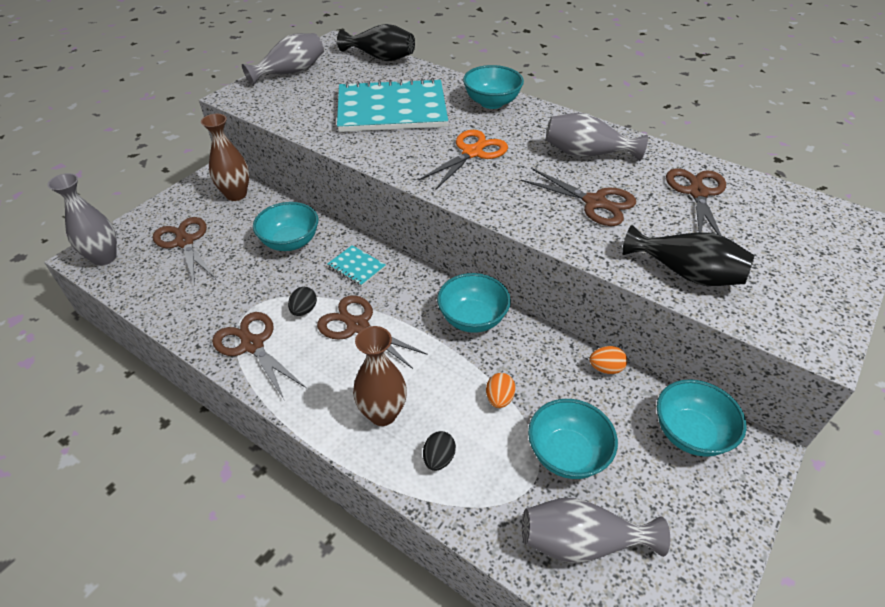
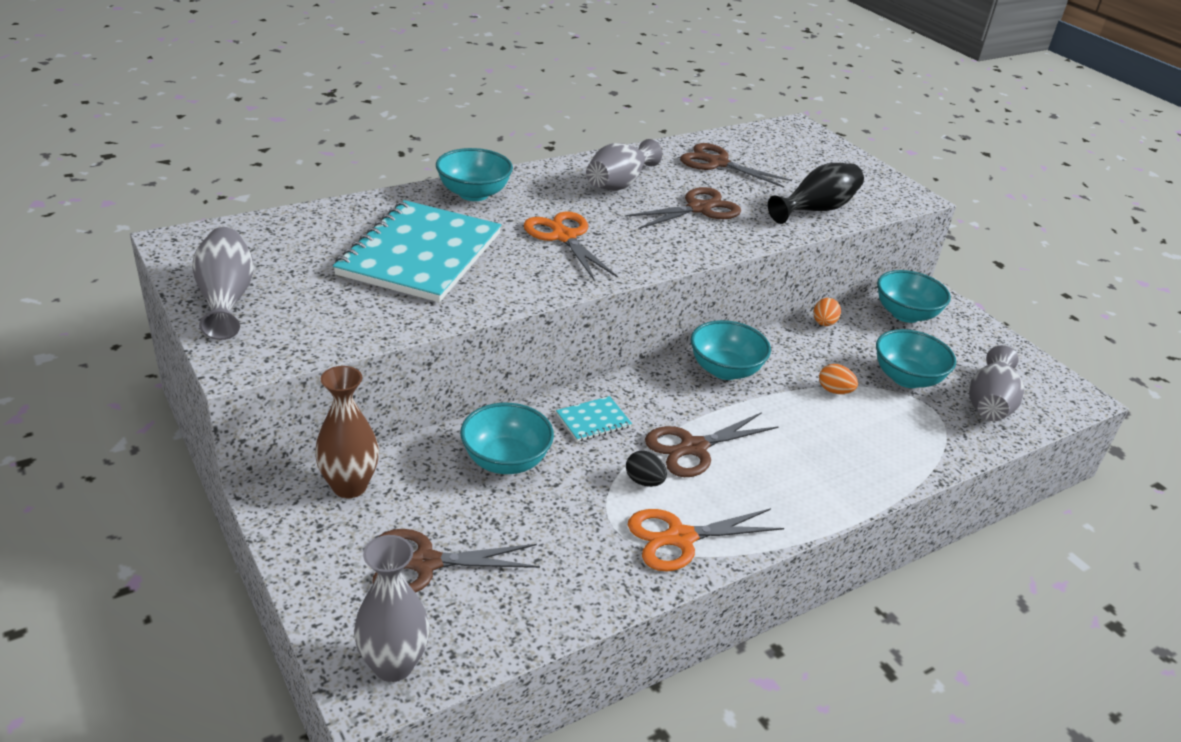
camera: 70 degrees left, 10 degrees down
brown scissors [212,312,306,401] -> orange scissors [628,508,784,571]
black vase [337,24,415,61] -> none
brown vase [353,326,407,426] -> none
black egg [423,431,456,471] -> none

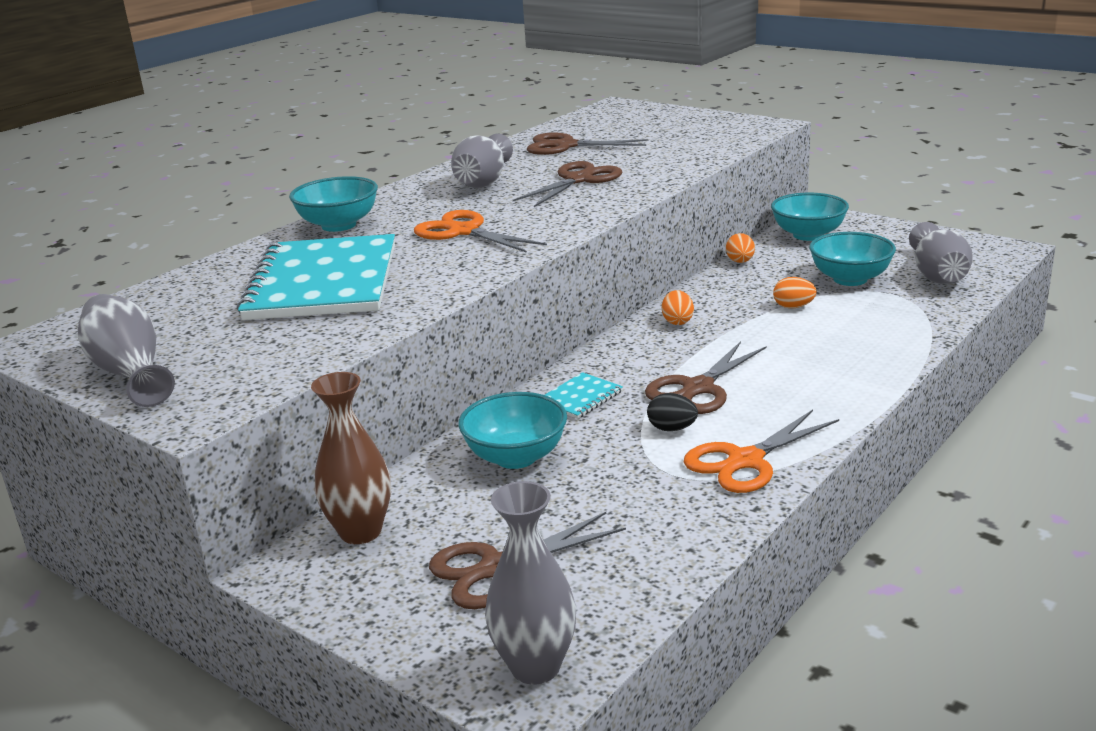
camera: 15 degrees left, 10 degrees down
turquoise bowl [691,320,771,380] -> orange egg [662,290,694,325]
black vase [768,163,864,224] -> none

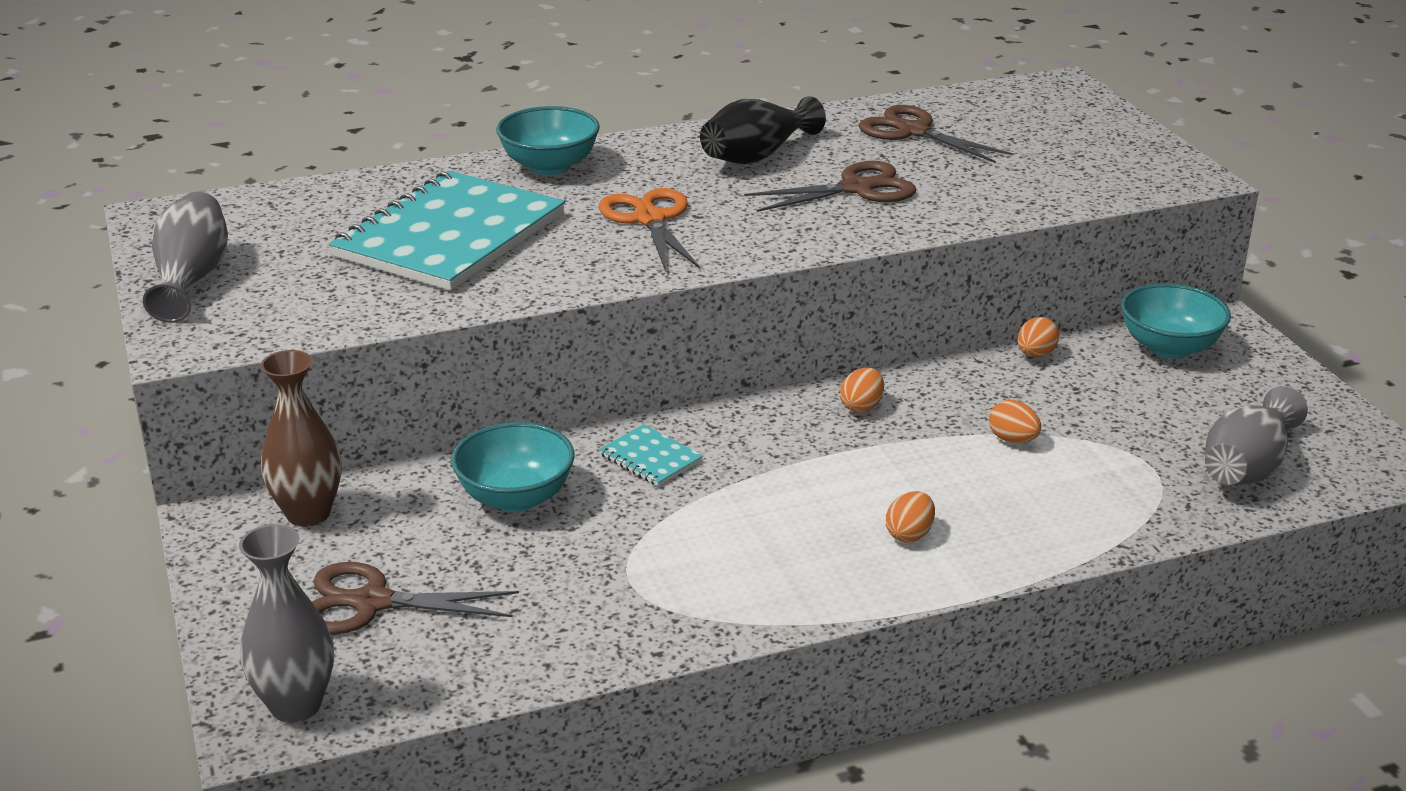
camera: 30 degrees right, 5 degrees up
grey vase [451,134,513,188] -> black vase [700,96,826,164]
turquoise notebook [545,372,623,419] -> turquoise notebook turned 60 degrees clockwise [599,424,703,486]
brown scissors [645,341,767,414] -> none
black egg [647,393,698,431] -> none
orange scissors [684,410,839,493] -> none
turquoise bowl [809,232,896,286] -> none
none -> orange egg [886,491,935,542]

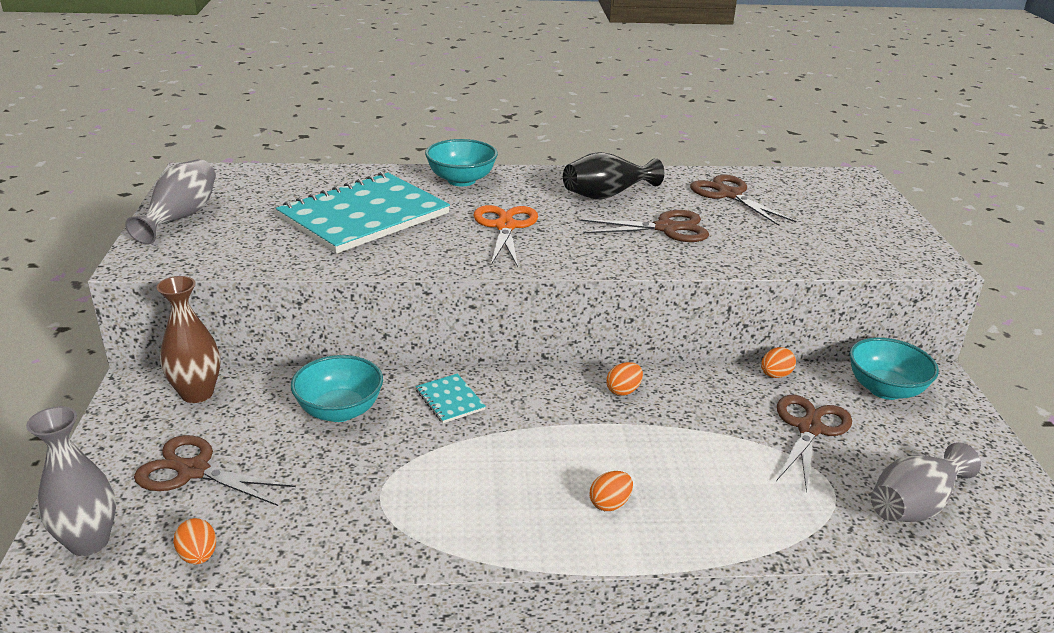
camera: 15 degrees right, 0 degrees up
orange egg [989,400,1041,443] -> orange egg moved to [173,518,216,564]
none -> brown scissors [776,395,852,493]

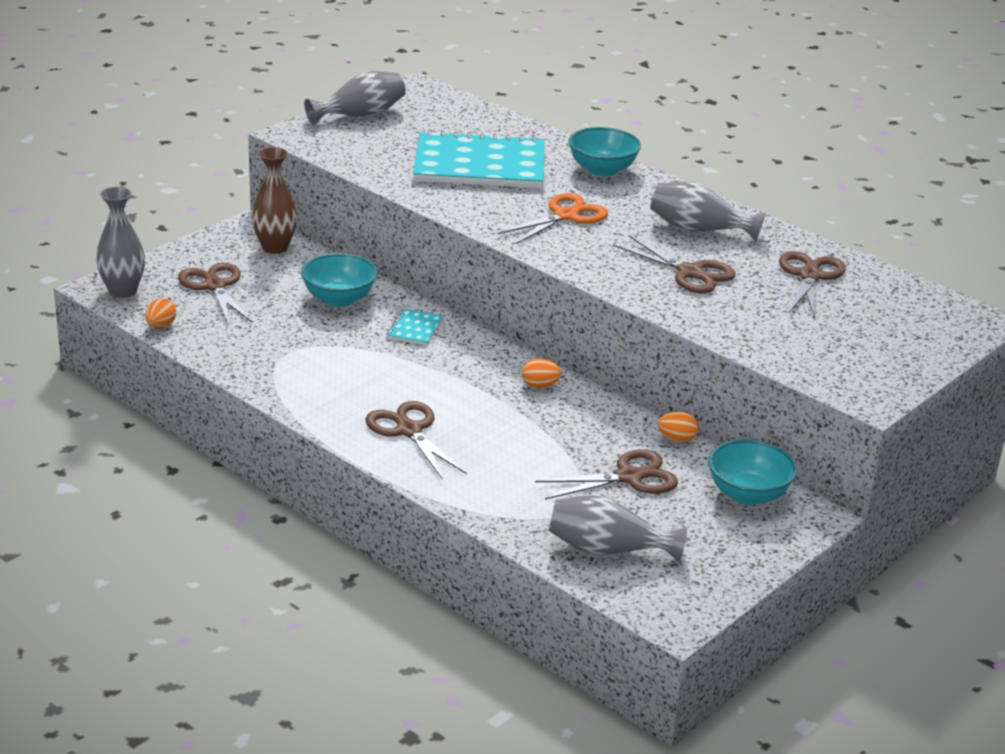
camera: 45 degrees right, 0 degrees up
black vase [563,152,664,199] -> grey vase [650,182,765,242]
orange egg [590,471,633,511] -> brown scissors [365,401,467,480]

